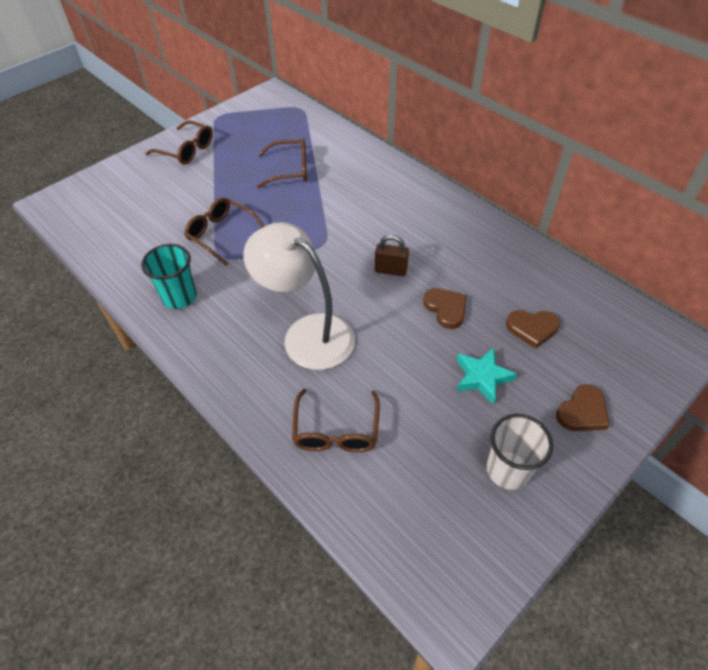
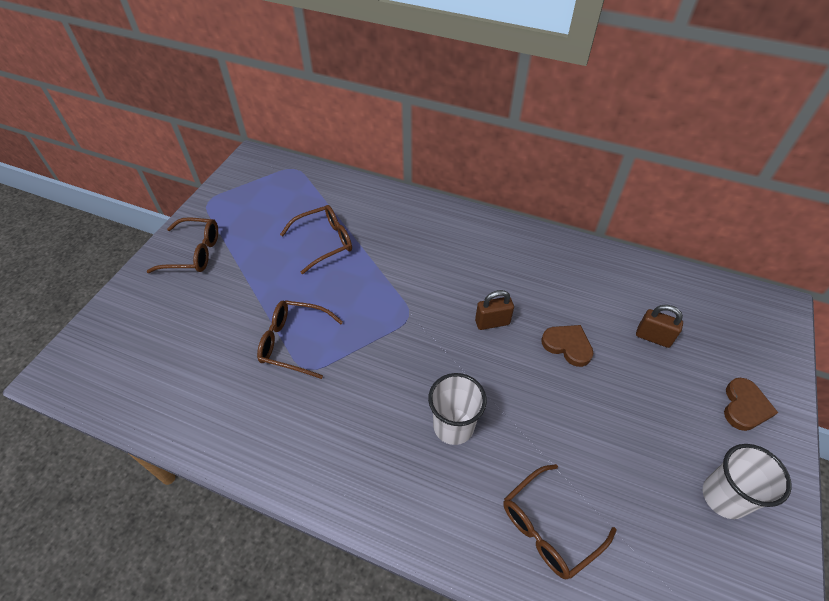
camera: 25 degrees left, 0 degrees up
turquoise cup [141,244,197,309] -> none
white lamp [243,222,355,370] -> white cup [428,373,487,445]
brown glasses [292,388,380,452] -> brown glasses turned 75 degrees clockwise [503,464,617,579]
turquoise star [457,347,517,404] -> none
brown heart [506,310,560,349] -> brown padlock [636,305,683,348]

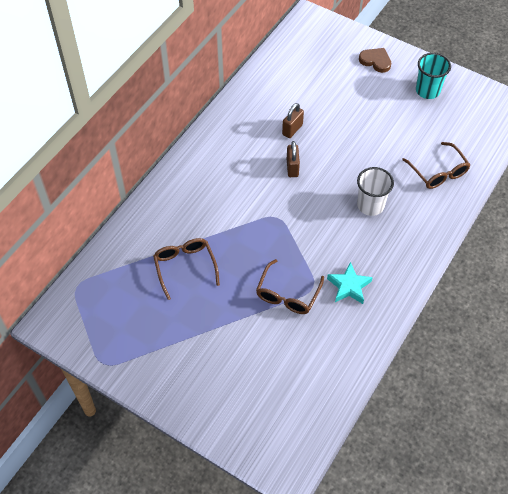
camera: 80 degrees left, 5 degrees up
brown glasses [146,217,218,273] -> none
brown heart [541,325,593,367] -> none
brown padlock [636,305,683,348] -> brown padlock moved to [282,103,304,138]
white cup [703,444,792,519] -> turquoise cup [416,53,451,99]
none -> turquoise star [327,262,373,304]

